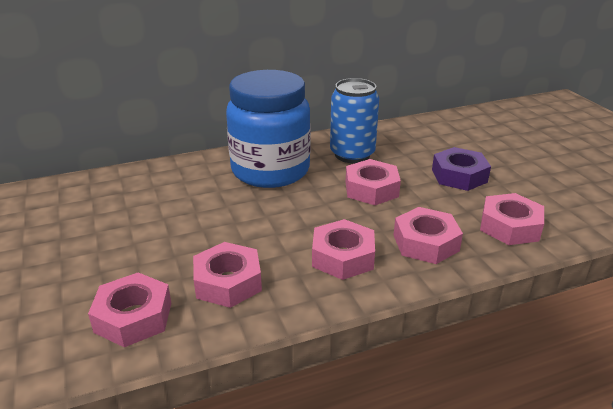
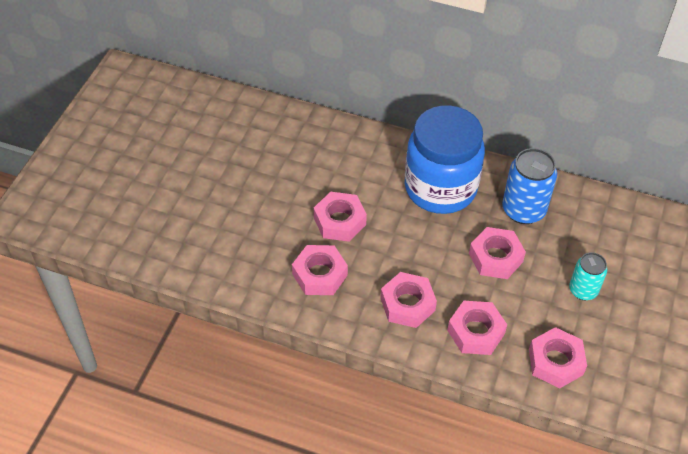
camera: 40 degrees right, 20 degrees up
pink nut [88,272,171,347] -> pink nut moved to [314,192,367,242]
purple nut [432,147,491,191] -> turquoise can [569,252,607,300]

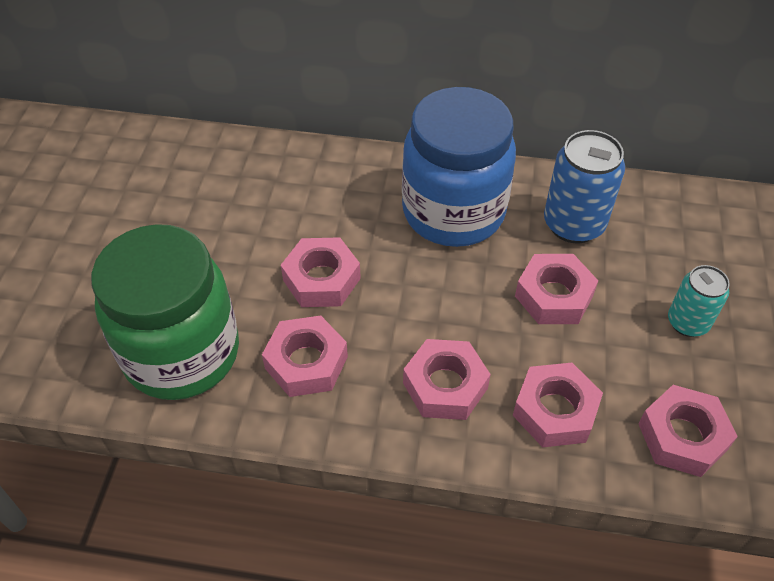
camera: 10 degrees left, 0 degrees up
none -> green jar [91,224,239,400]

